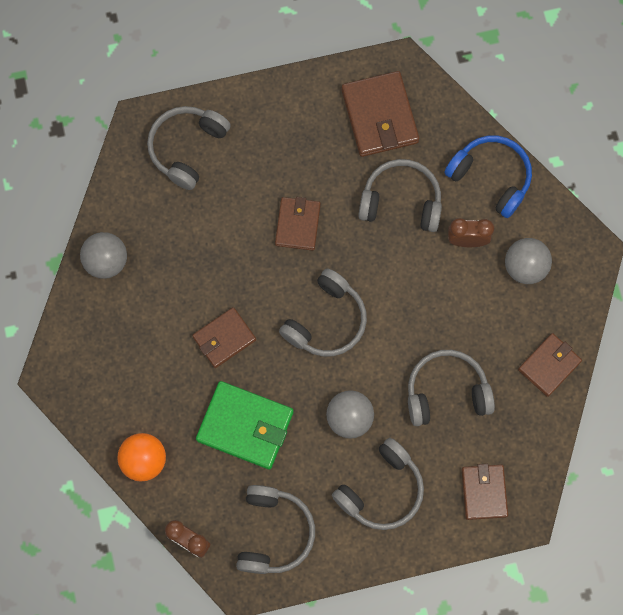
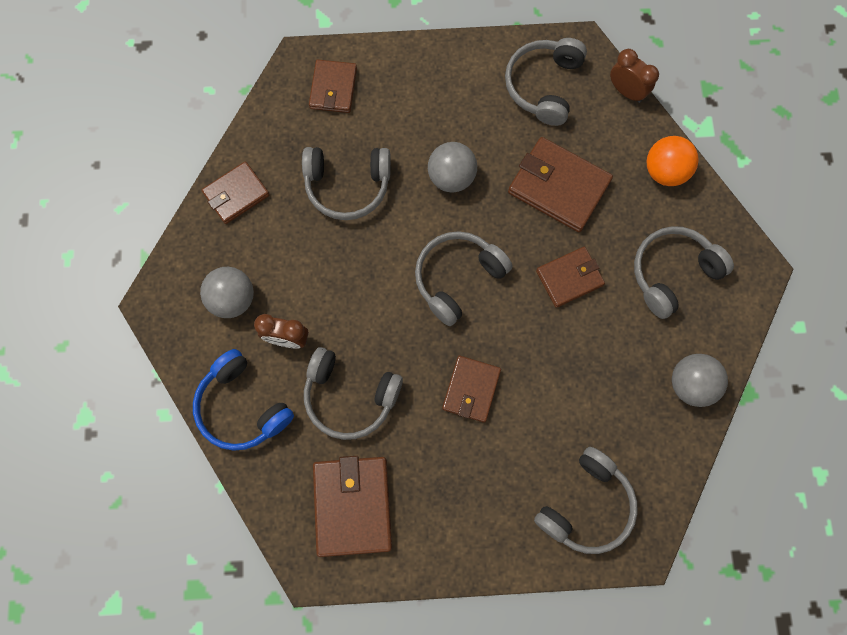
camera: 170 degrees left, 0 degrees up
green wallet [196,381,294,469] -> brown wallet [508,137,613,232]
grey headphones [332,438,424,530] -> grey headphones moved to [634,226,734,319]

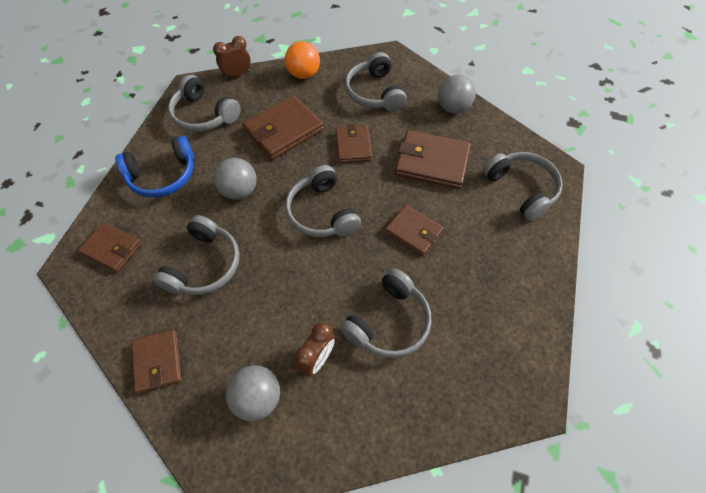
camera: 70 degrees left, 15 degrees down
blue headphones [193,349,294,451] -> blue headphones moved to [115,136,194,197]
brown wallet [313,456,392,557] -> brown wallet moved to [395,130,471,189]

